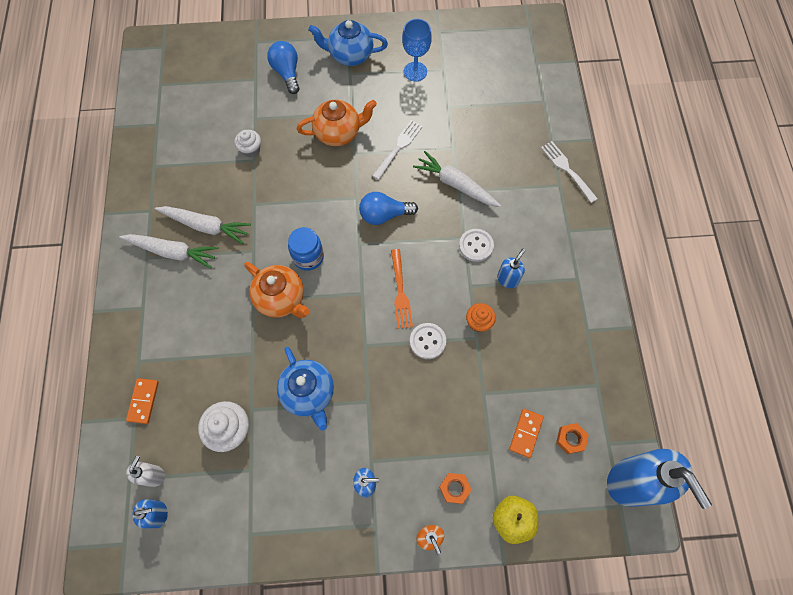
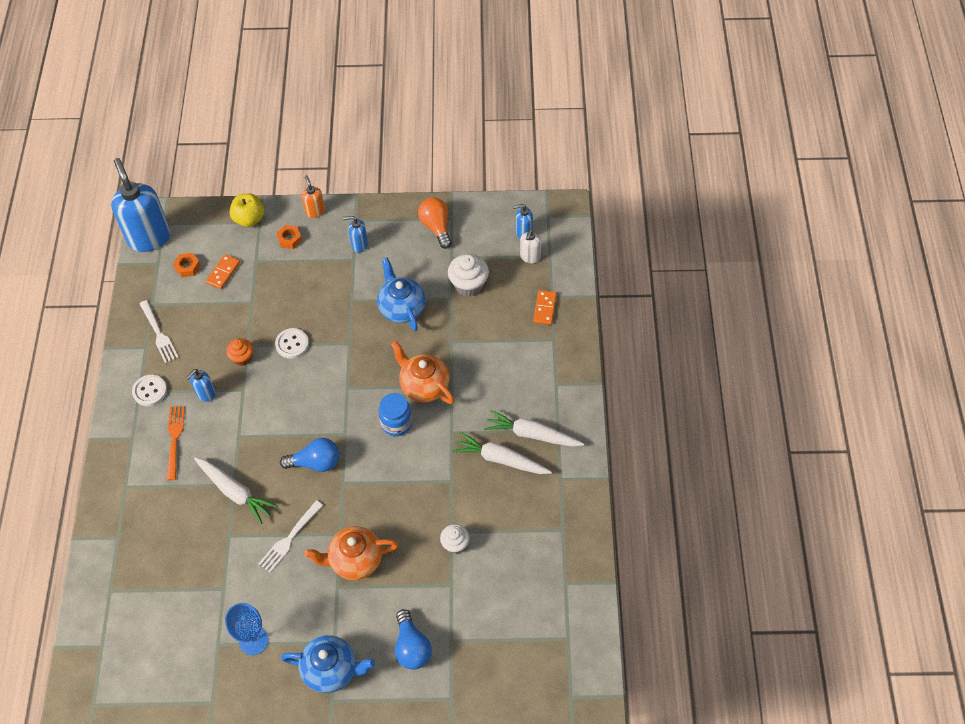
camera: 175 degrees left, 10 degrees down
orange fork [391,249,413,329] -> orange fork moved to [167,406,185,480]
white button [459,229,494,262] -> white button moved to [132,375,167,406]
white fork [541,141,598,203] -> white fork moved to [140,300,179,364]
none -> orange light bulb [418,197,452,249]

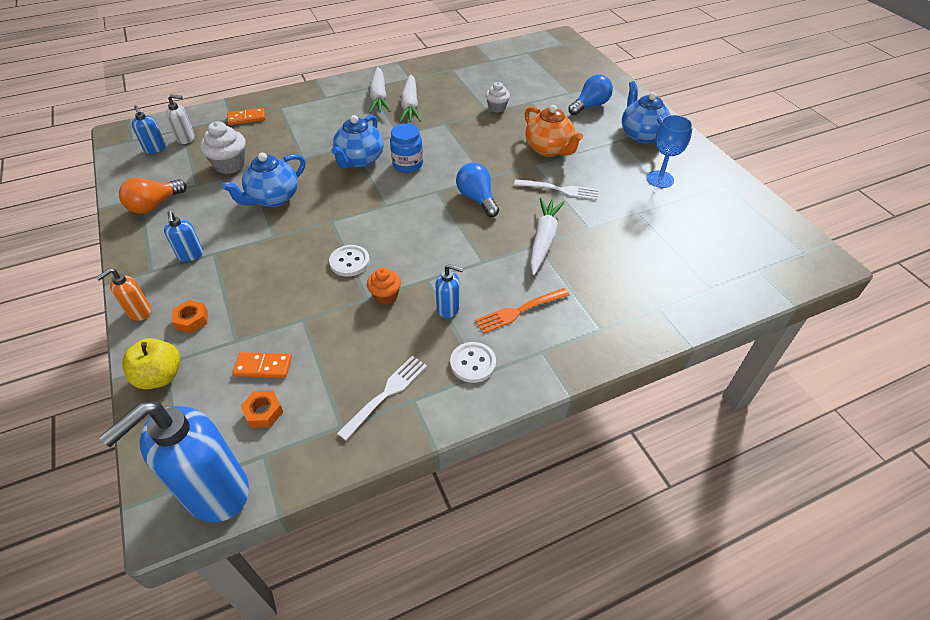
camera: 115 degrees left, 10 degrees down
orange teapot [391,341,454,404] -> blue teapot [331,115,384,168]

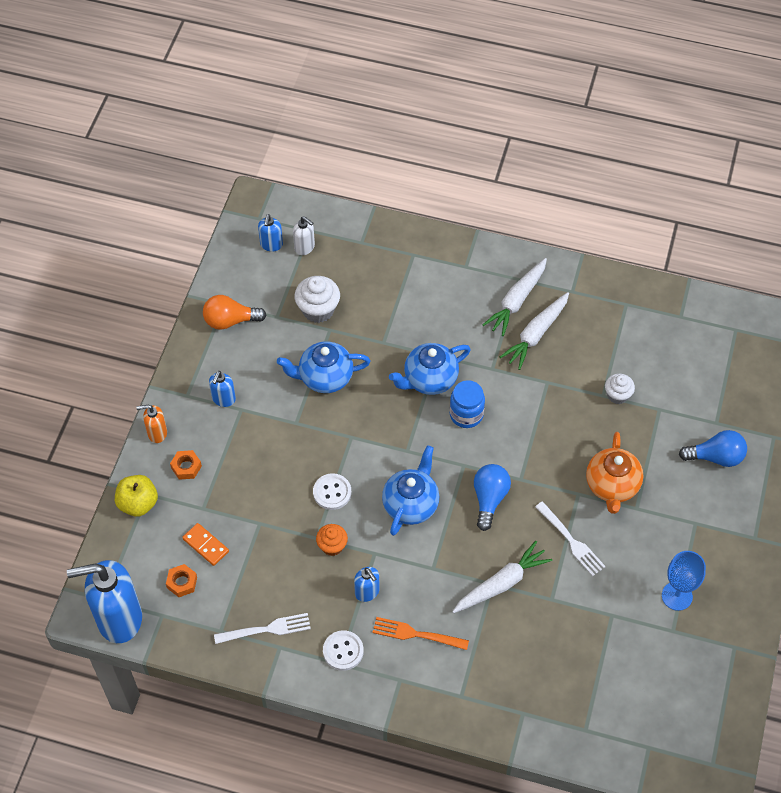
camera: 40 degrees right, 10 degrees up
orange domino [227,108,265,125] -> none
blue teapot [622,81,671,144] -> blue teapot moved to [382,445,439,536]

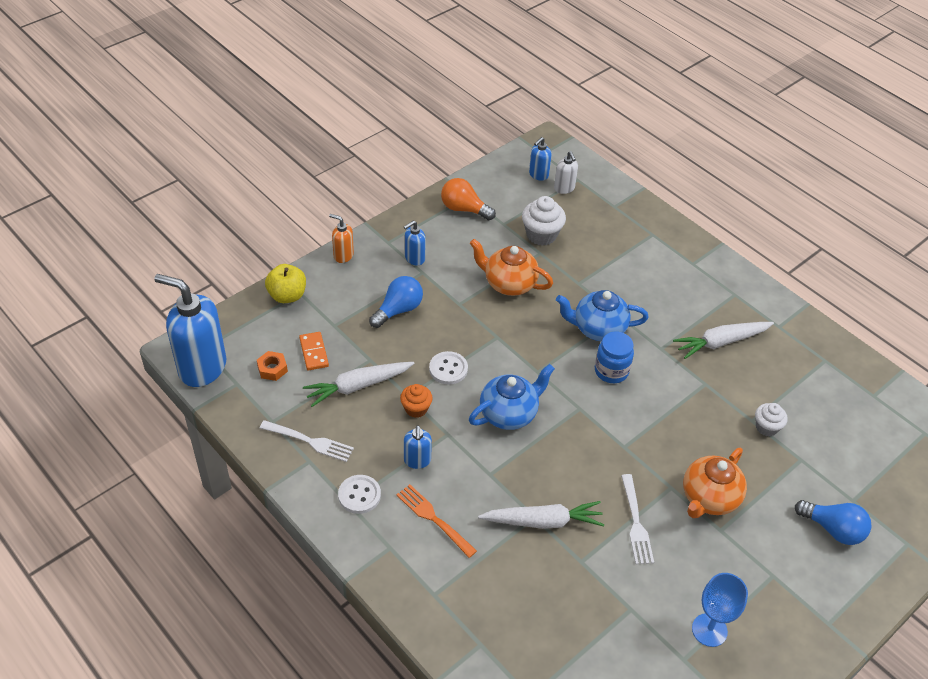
camera: 30 degrees right, 10 degrees down
orange nut [170,450,202,480] -> none
blue teapot [277,341,371,393] -> orange teapot [470,239,553,296]
blue light bulb [474,464,511,531] -> blue light bulb moved to [369,276,423,328]
white carrot [483,258,547,336] -> white carrot moved to [303,362,414,407]

